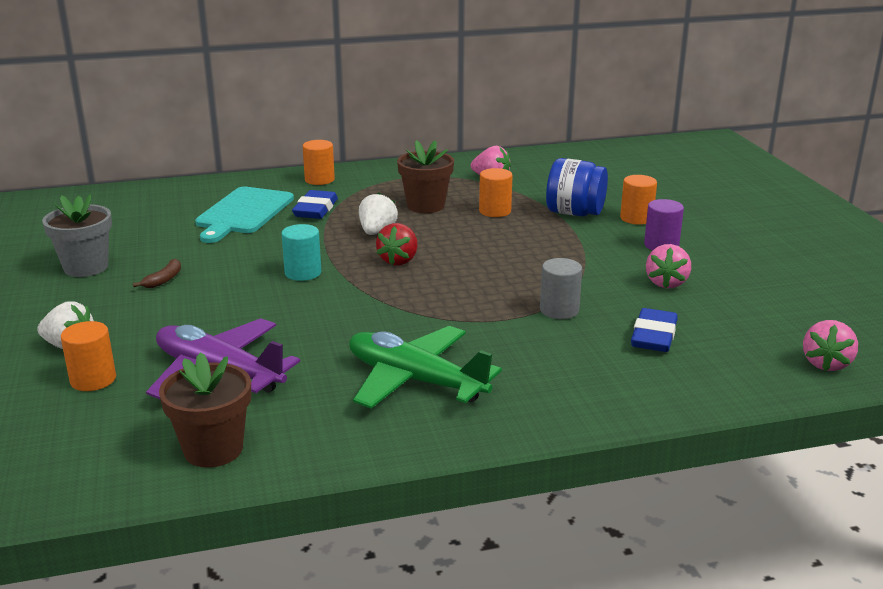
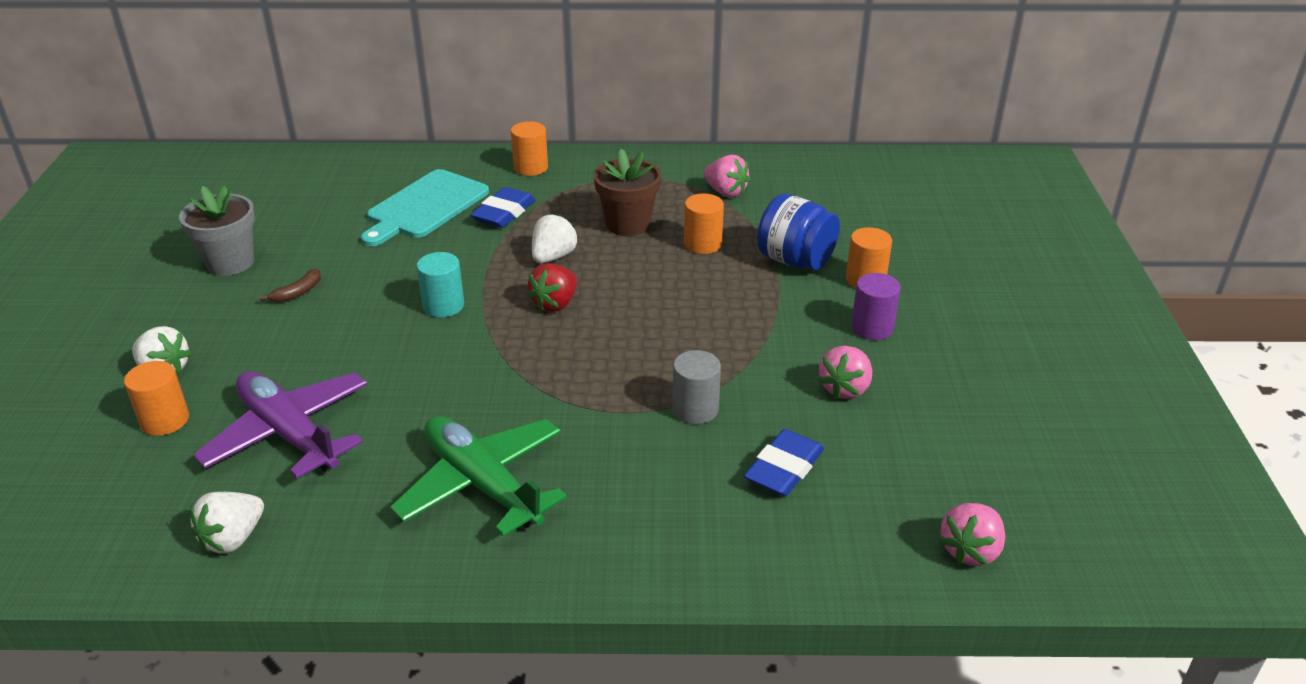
camera: 15 degrees right, 10 degrees up
brown flower pot [159,352,251,468] -> white strawberry [190,492,264,554]

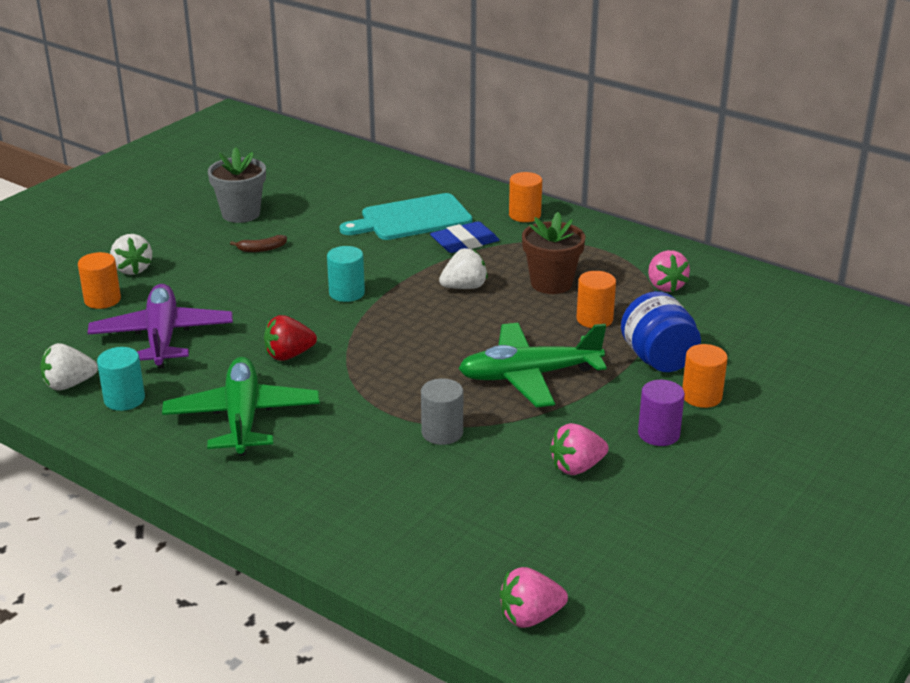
camera: 35 degrees right, 5 degrees down
red strawberry [527,263,577,312] -> red strawberry moved to [264,315,317,361]
blue eraser [744,429,824,496] -> none
none -> turquoise cylinder [97,347,145,411]
none -> green plane [458,323,607,408]

